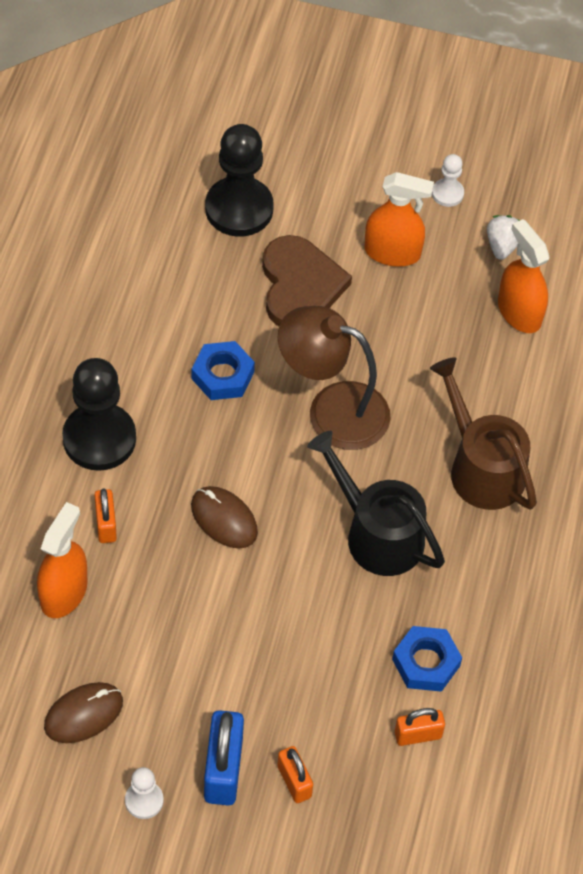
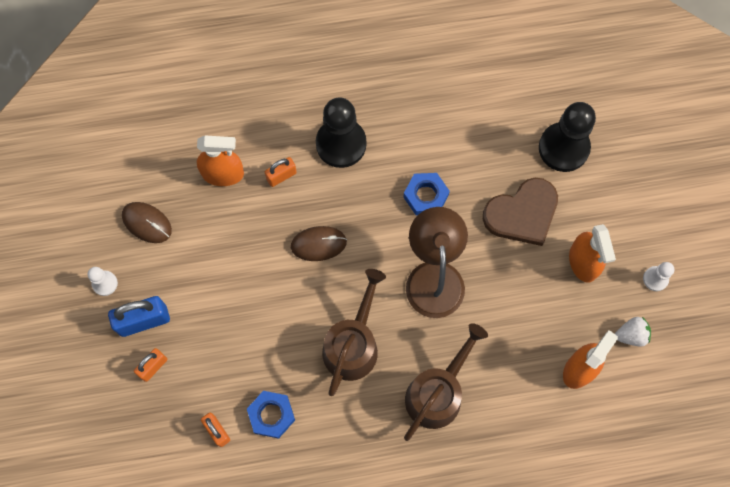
camera: 70 degrees right, 15 degrees up
brown mouse [191,486,258,549] -> brown mouse turned 60 degrees clockwise [291,226,347,261]
black watering can [307,431,445,576] -> brown watering can [322,269,386,396]

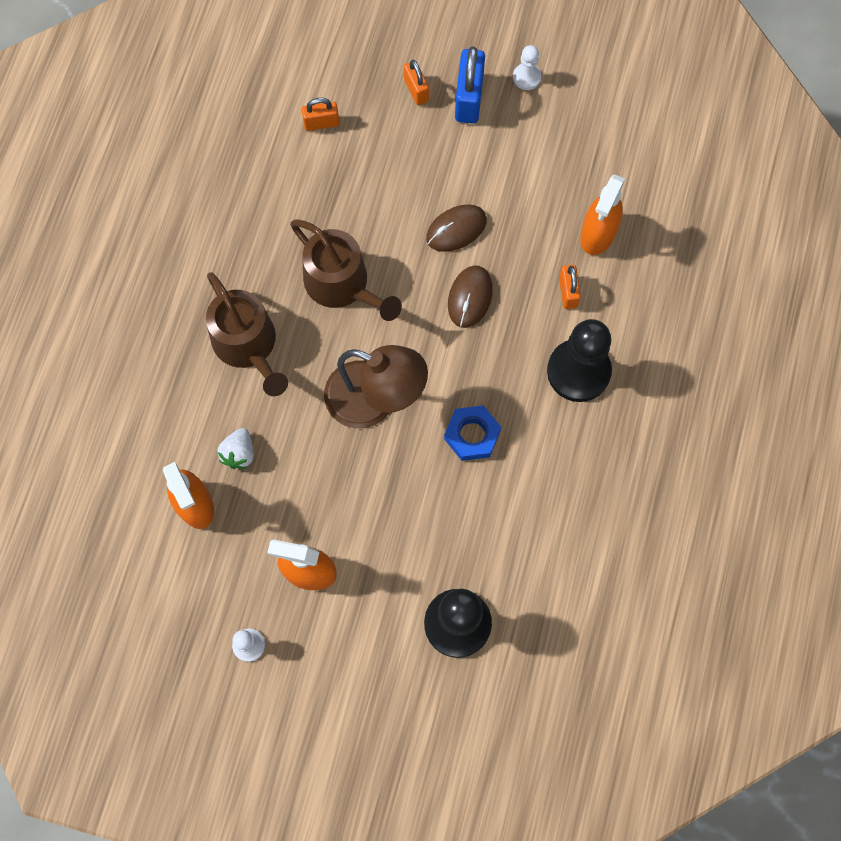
camera: 115 degrees right, 0 degrees up
brown mouse [122,202,172,243] -> brown mouse moved to [426,204,487,252]
blue nut [247,391,295,439] -> none
brown heart [483,178,558,246] -> none
white strawberry [615,317,651,347] -> white strawberry moved to [217,428,254,469]

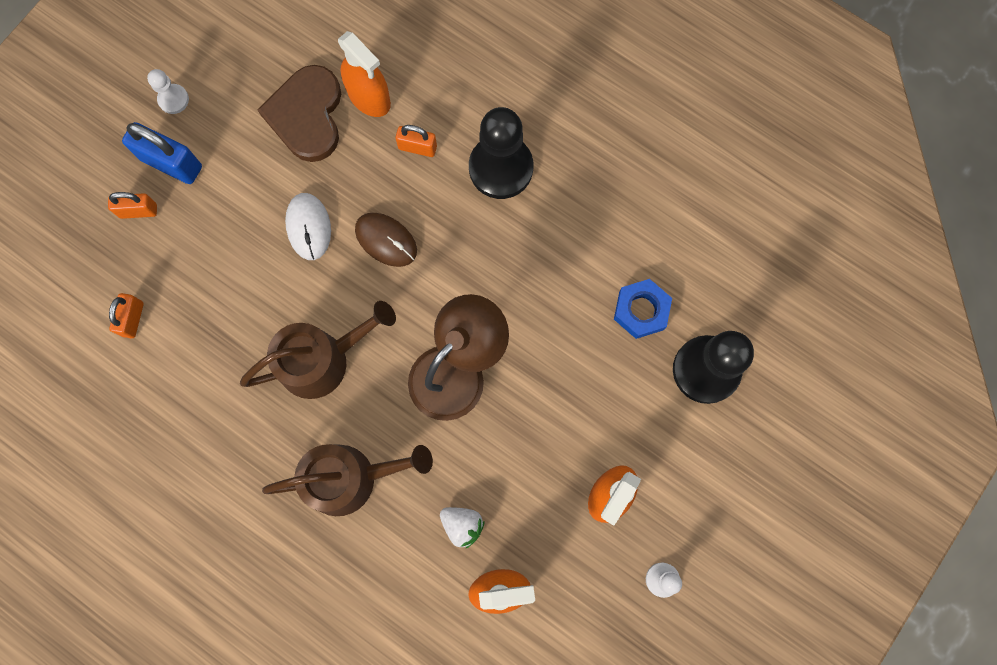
camera: 70 degrees left, 5 degrees up
brown mouse [426,204,487,252] -> white mouse [285,193,331,260]
blue nut [444,405,501,461] -> blue nut moved to [614,279,672,339]
none -> brown heart [257,65,341,162]

